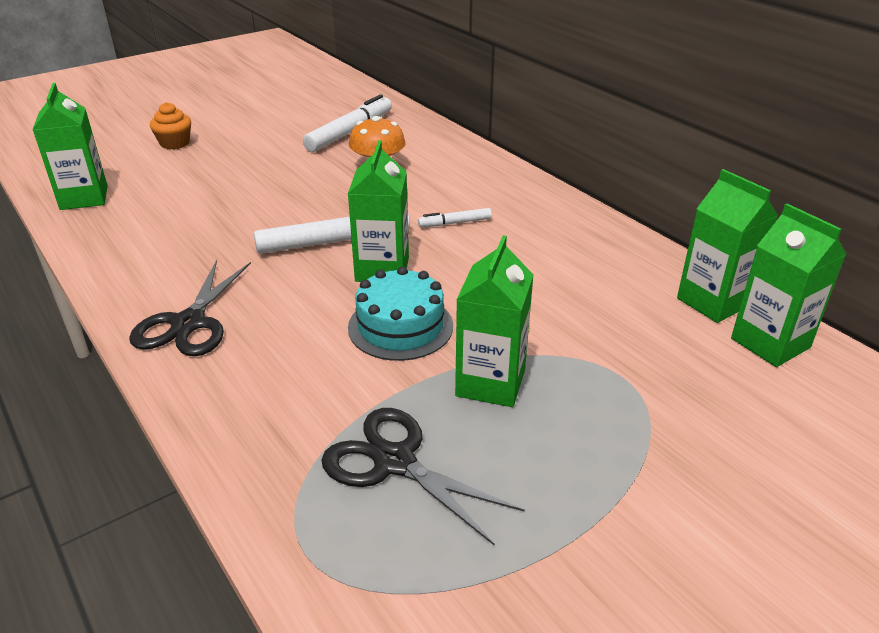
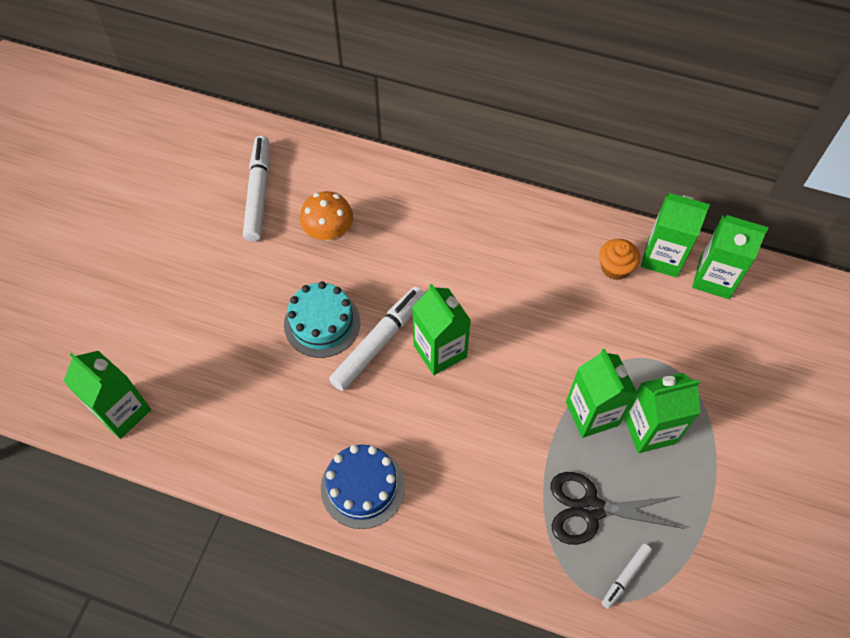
camera: 35 degrees left, 25 degrees up
black scissors [129,260,251,356] -> blue cake [321,445,405,529]
orange cupcake [150,102,191,150] -> orange cupcake moved to [599,239,640,280]
turquoise cake [348,266,453,361] -> turquoise cake moved to [284,281,360,358]
white marker [418,208,492,227] -> white marker moved to [602,544,652,609]
none -> green carton [624,373,700,453]

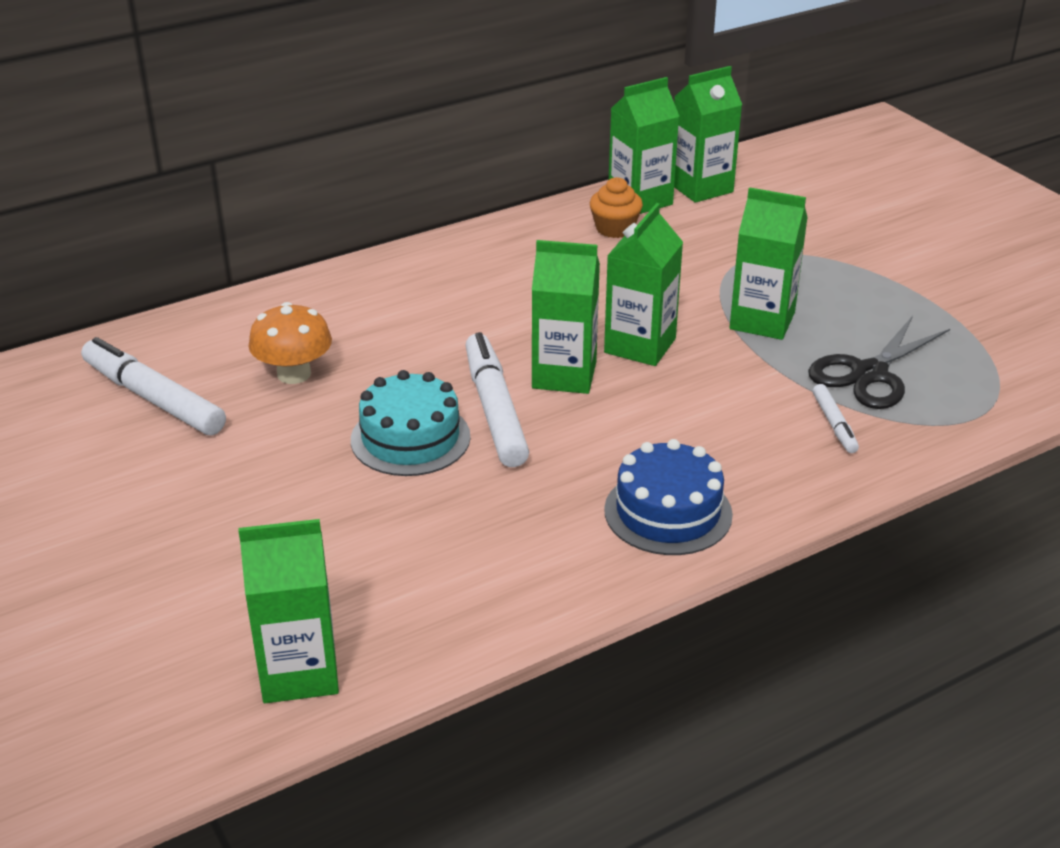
camera: 50 degrees left, 25 degrees down
white marker [602,544,652,609] -> white marker moved to [813,384,859,453]
green carton [624,373,700,453] -> green carton moved to [604,203,683,366]

